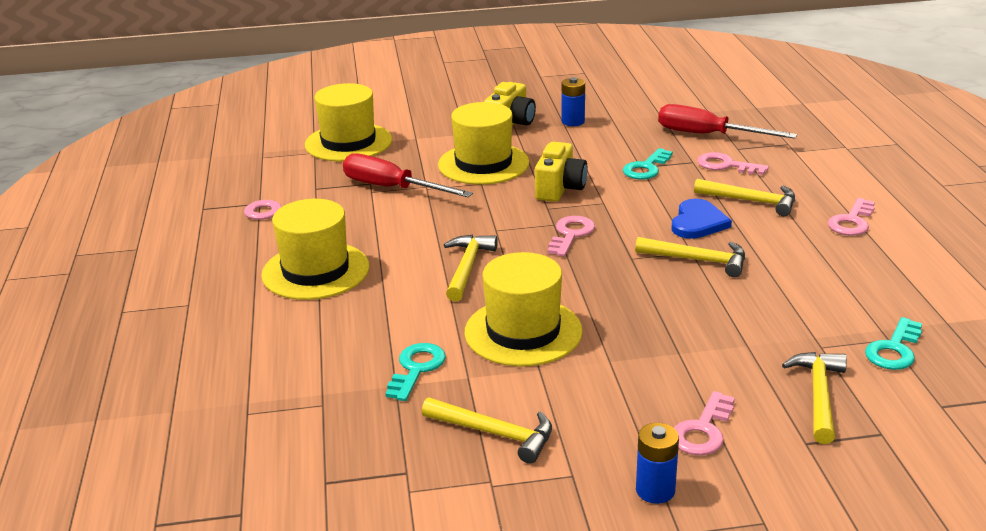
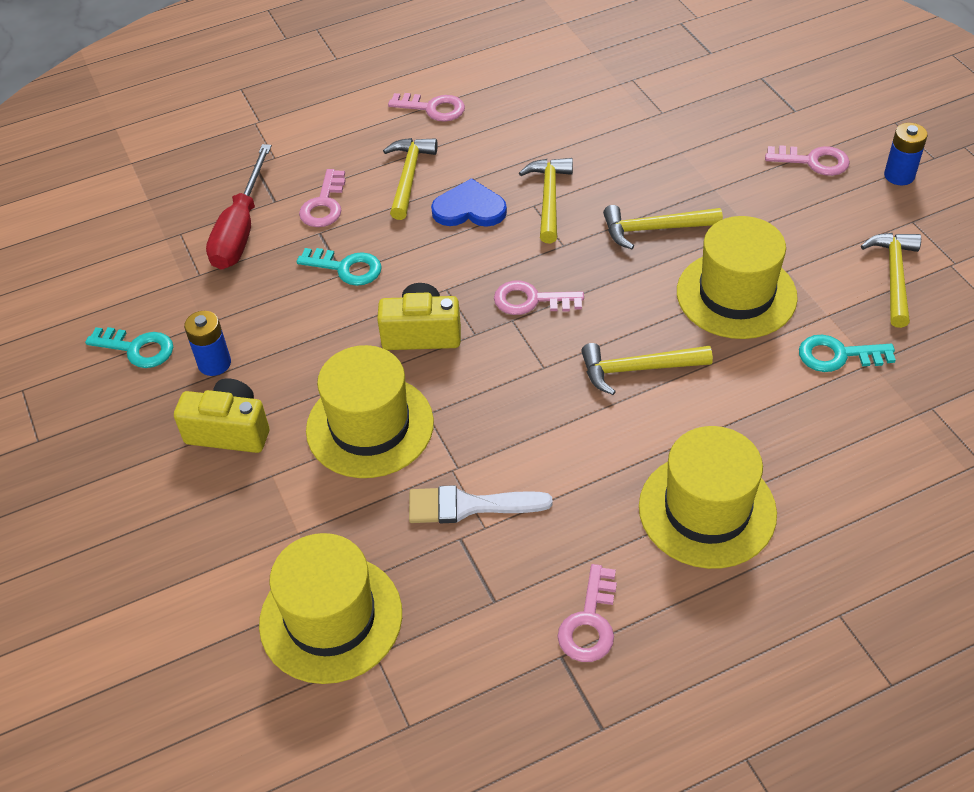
camera: 105 degrees left, 20 degrees up
red screwdriver [343,153,473,197] -> white brush [409,485,553,523]
yellow hammer [782,352,847,444] -> yellow hammer moved to [603,205,723,249]
turquoise key [865,317,922,370] -> turquoise key moved to [85,327,173,368]

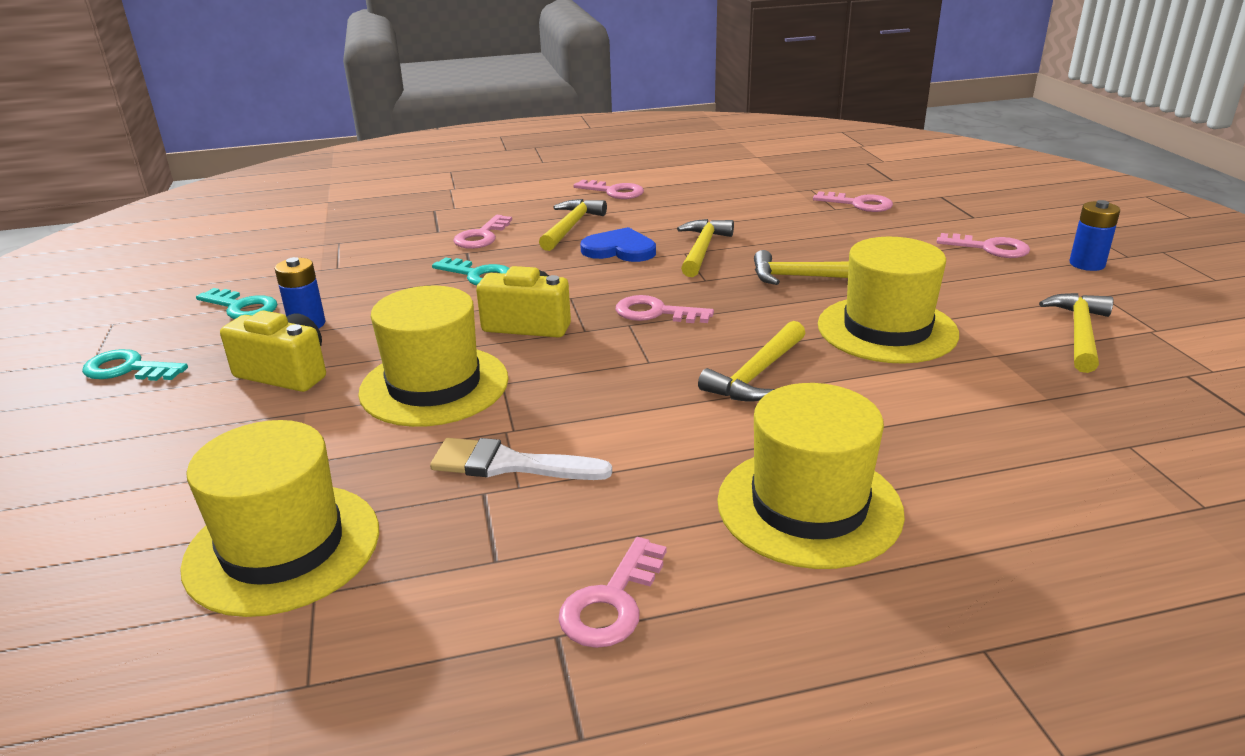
camera: 10 degrees right, 20 degrees down
red screwdriver [206,144,272,270] -> none
yellow hammer [581,343,713,395] -> yellow hammer turned 60 degrees counterclockwise [698,321,805,402]
turquoise key [799,335,896,372] -> turquoise key moved to [82,349,188,381]
none -> pink key [813,191,893,212]

